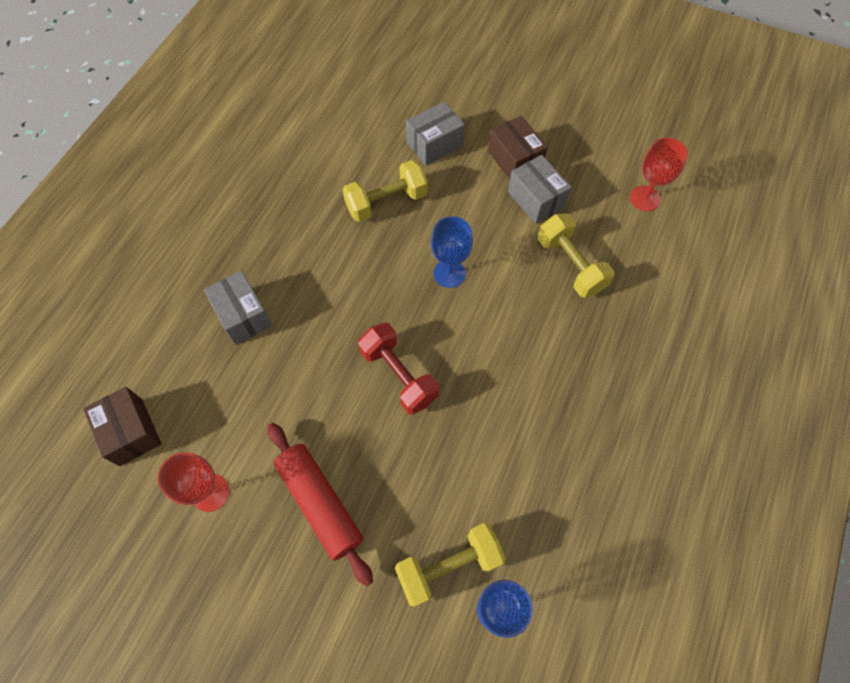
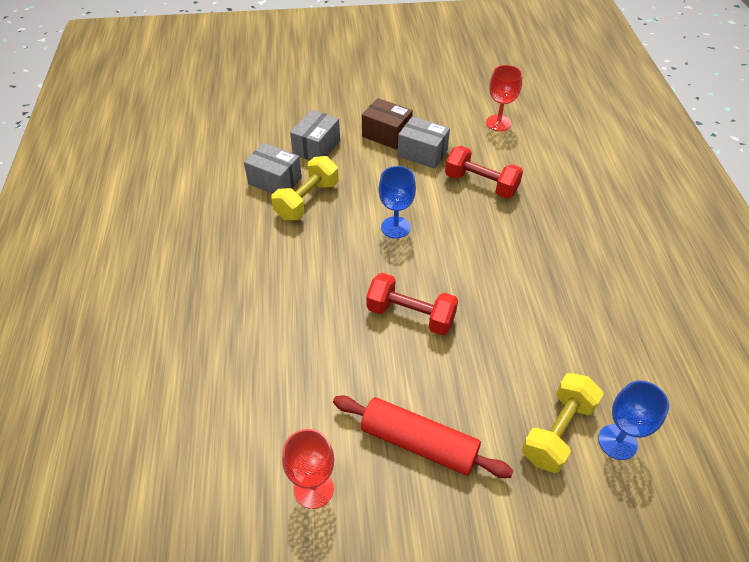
camera: 30 degrees left, 15 degrees down
brown box [83,387,161,466] -> none
grey box [204,271,272,345] -> grey box moved to [244,143,302,194]
yellow dumbbell [538,214,615,298] -> red dumbbell [445,146,523,199]

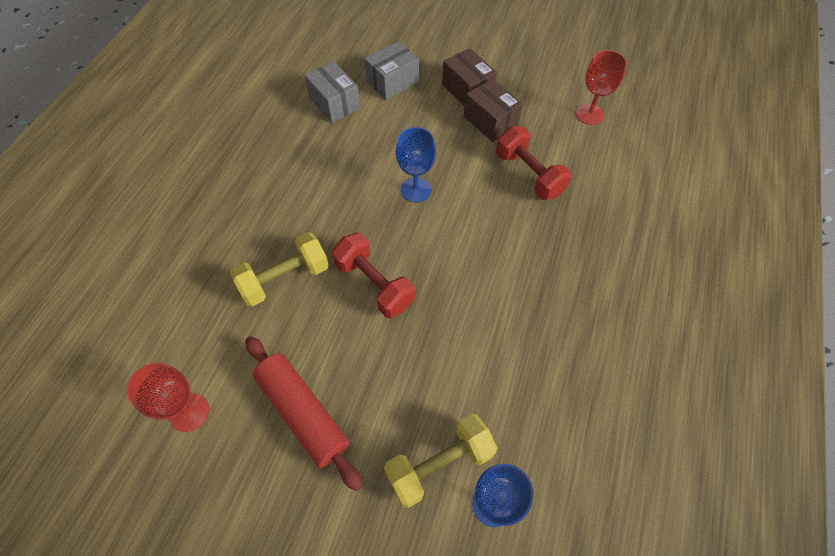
camera: 25 degrees right, 10 degrees up
yellow dumbbell [271,156,339,220] -> yellow dumbbell moved to [230,232,329,306]
grey box [398,116,450,169] -> brown box [464,79,523,142]

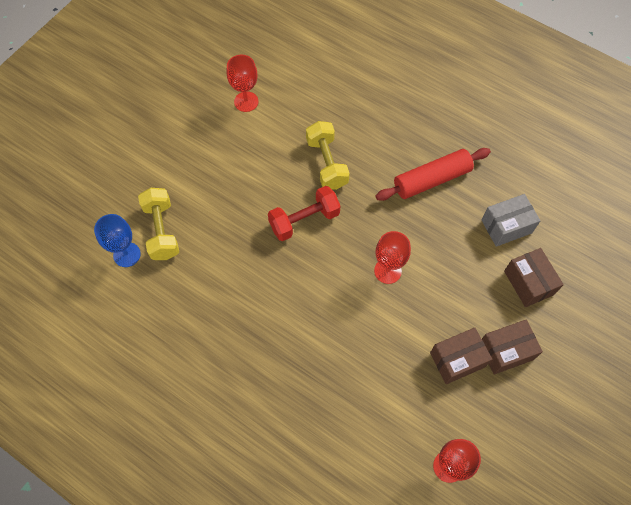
camera: 105 degrees right, 5 degrees up
red rolling pin [245,336,363,491] -> red rolling pin moved to [375,148,491,201]
grey box [364,41,419,100] -> brown box [504,248,564,307]
blue goblet [396,127,436,202] -> red goblet [374,231,411,284]
red dumbbell [496,127,572,200] -> none

